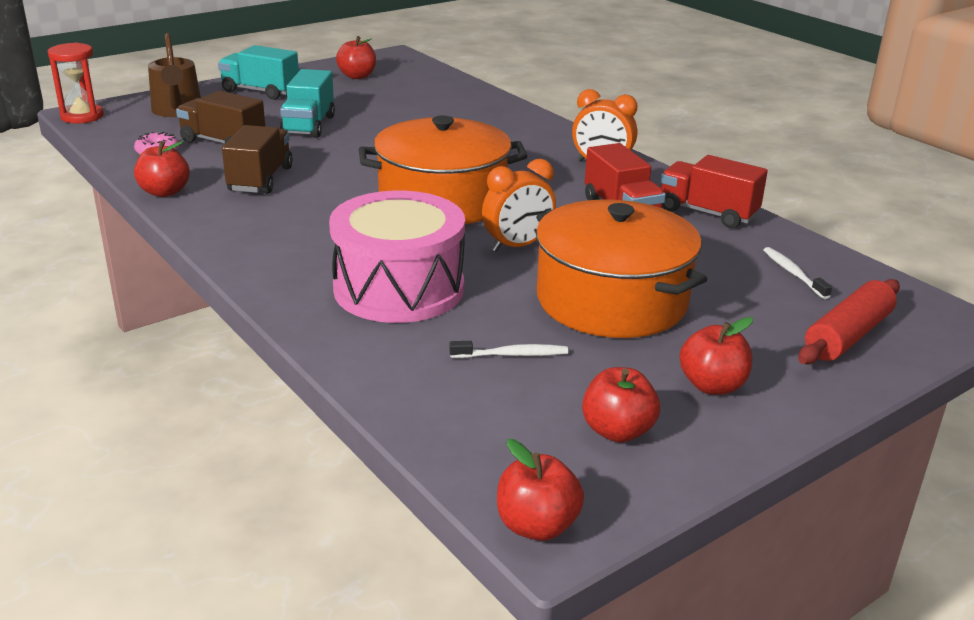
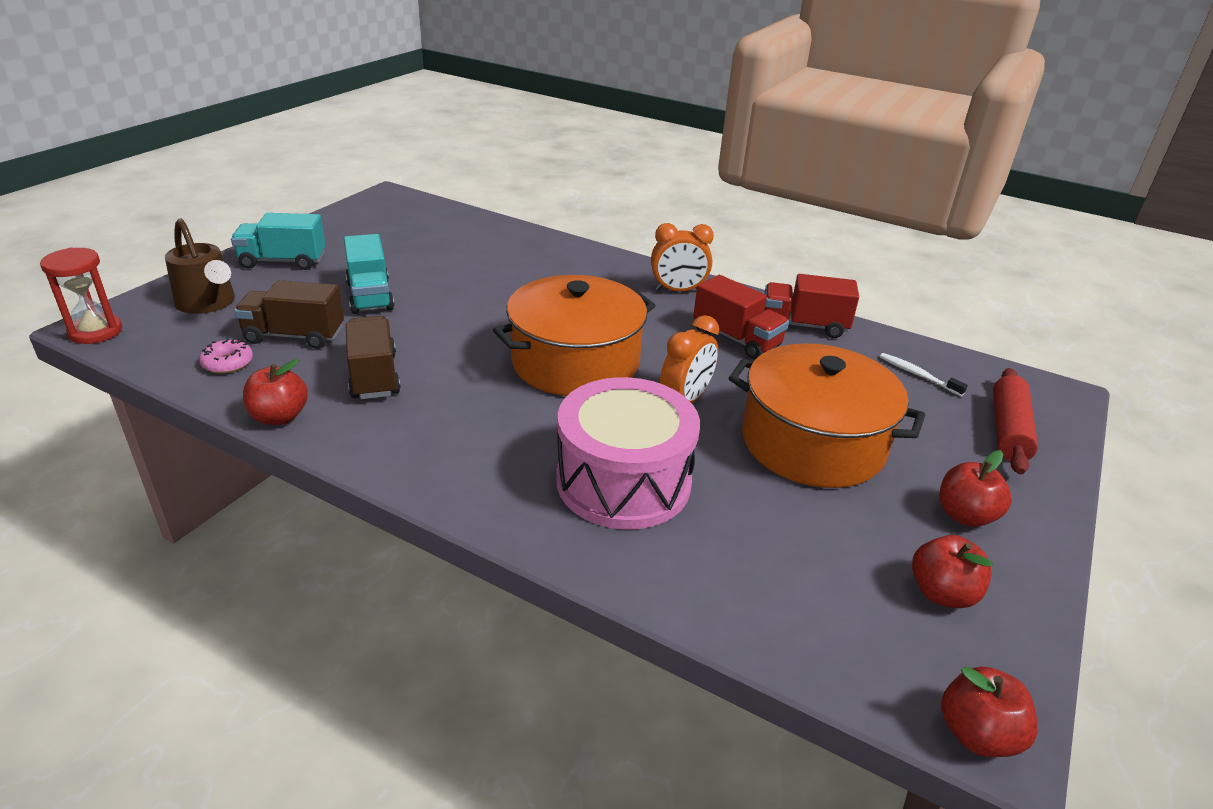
camera: 25 degrees left, 5 degrees up
red apple [336,36,376,79] -> none
white toothbrush [450,341,568,358] -> none

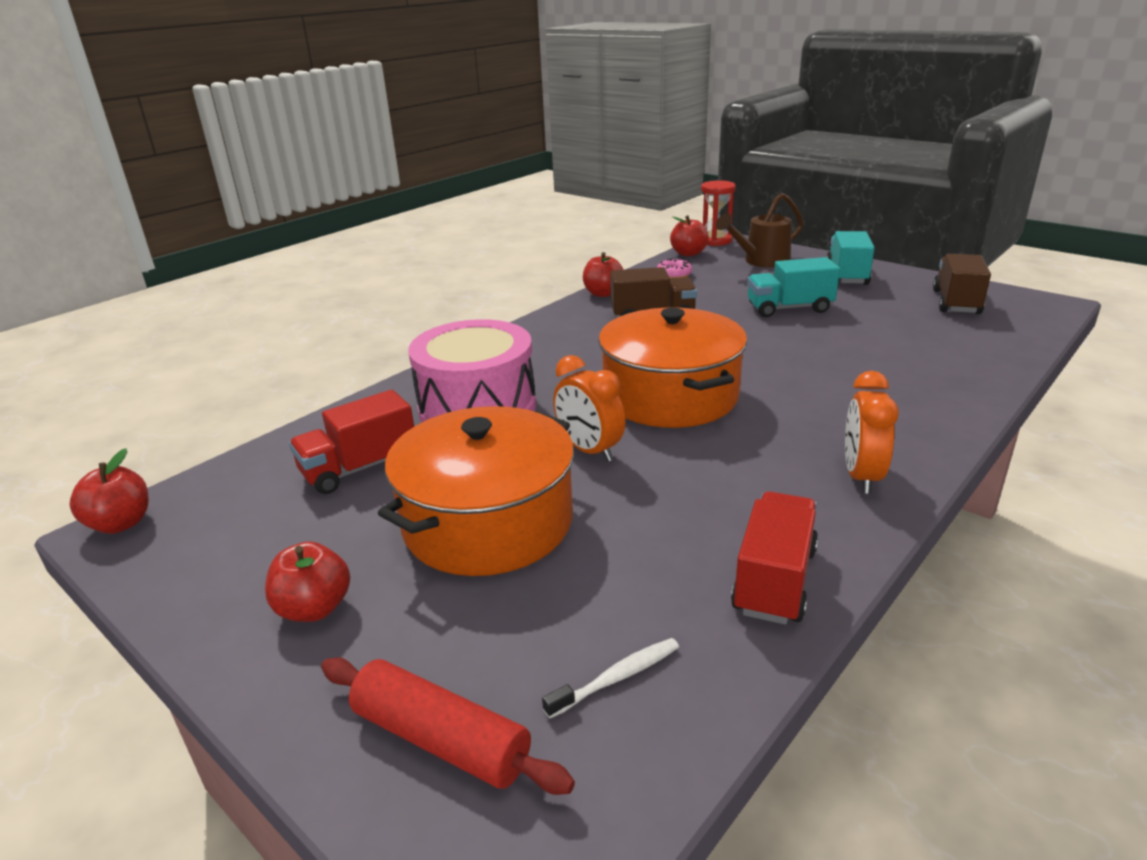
camera: 105 degrees right, 5 degrees down
brown truck [234,280,344,349] -> brown truck moved to [933,254,991,314]
red truck [693,275,789,359] -> red truck moved to [289,390,414,494]
red apple [912,535,993,608] -> red apple moved to [670,215,709,256]

